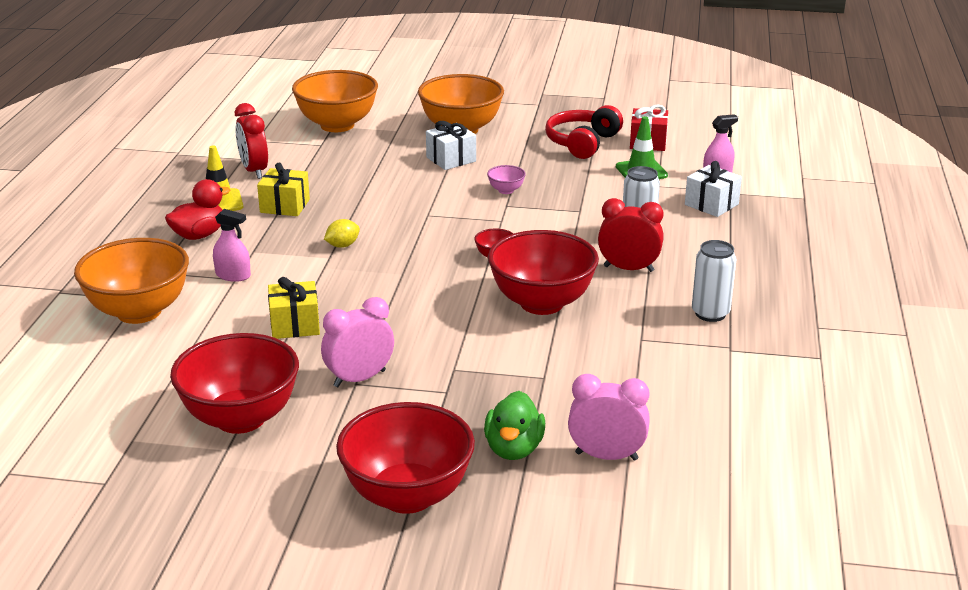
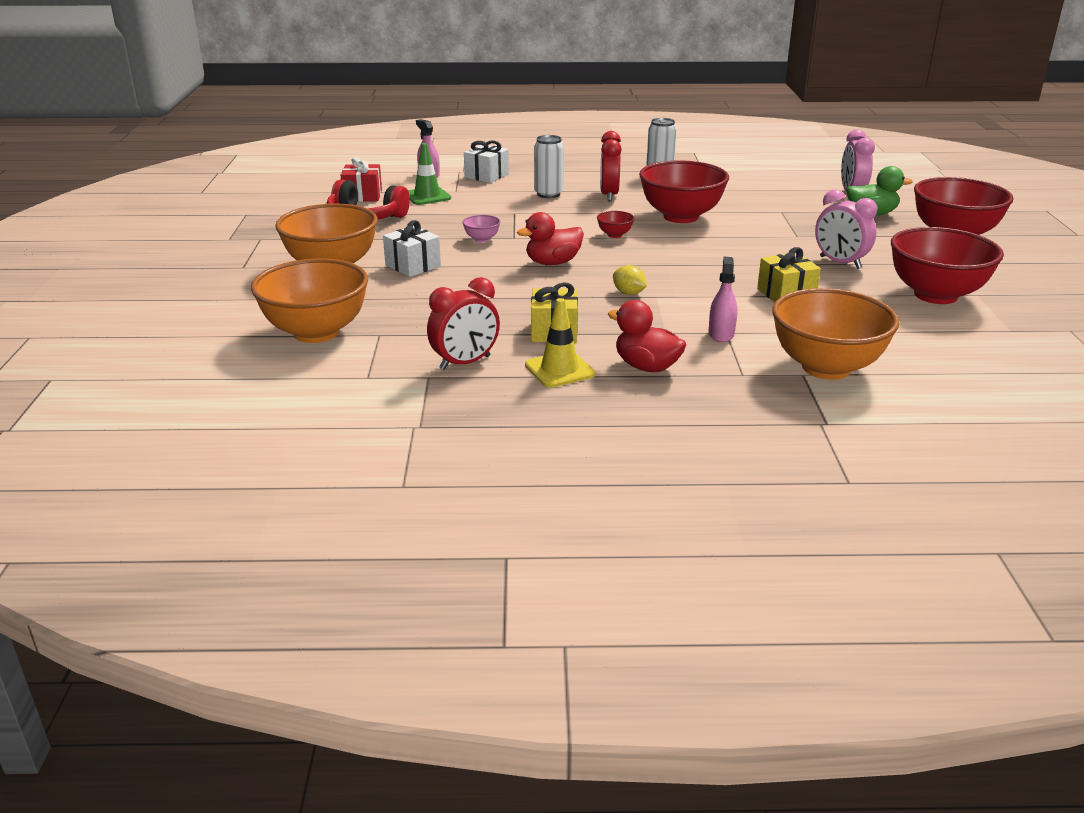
camera: 100 degrees left, 0 degrees up
none -> red duck [517,212,584,265]

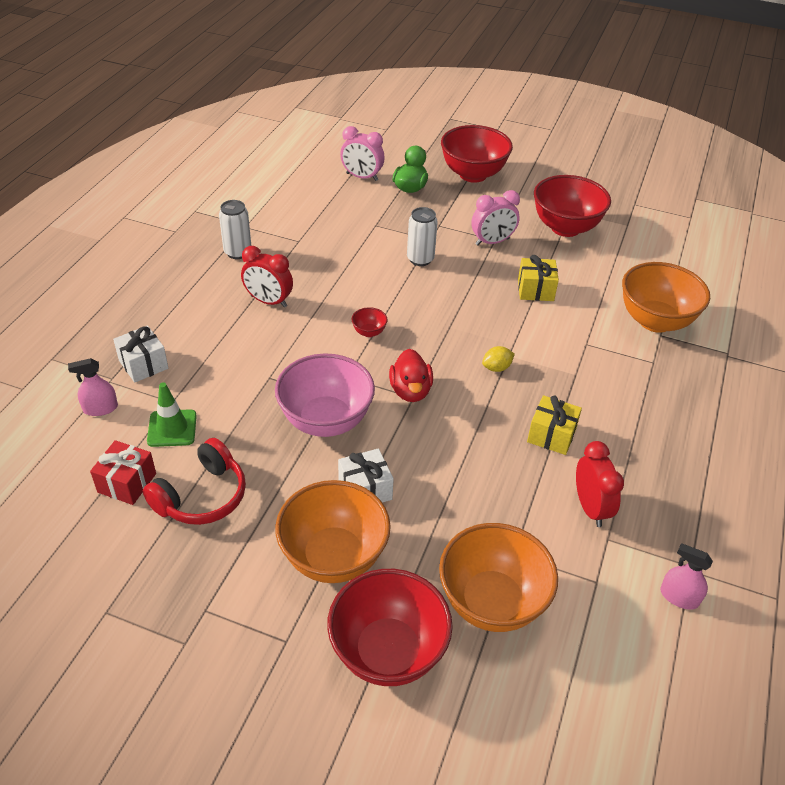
camera: 70 degrees left, 15 degrees up
pink bowl [462,215,501,242] -> pink bowl [275,353,375,437], size x2.44
yellow traffic cone [525,298,595,388] -> none
white can [534,135,564,198] -> white can moved to [407,207,438,266]
red duck [608,300,686,372] -> none
red bowl [639,160,729,223] -> red bowl moved to [327,569,453,686]
pink spray bottle [709,257,738,342] -> pink spray bottle moved to [660,543,713,610]

